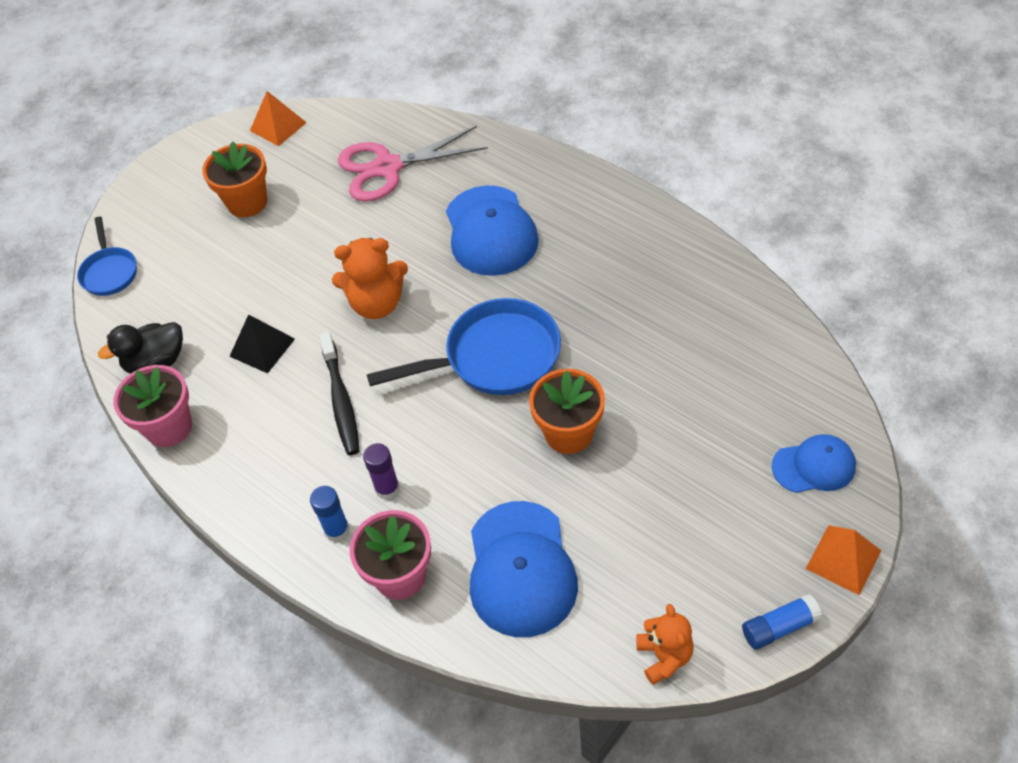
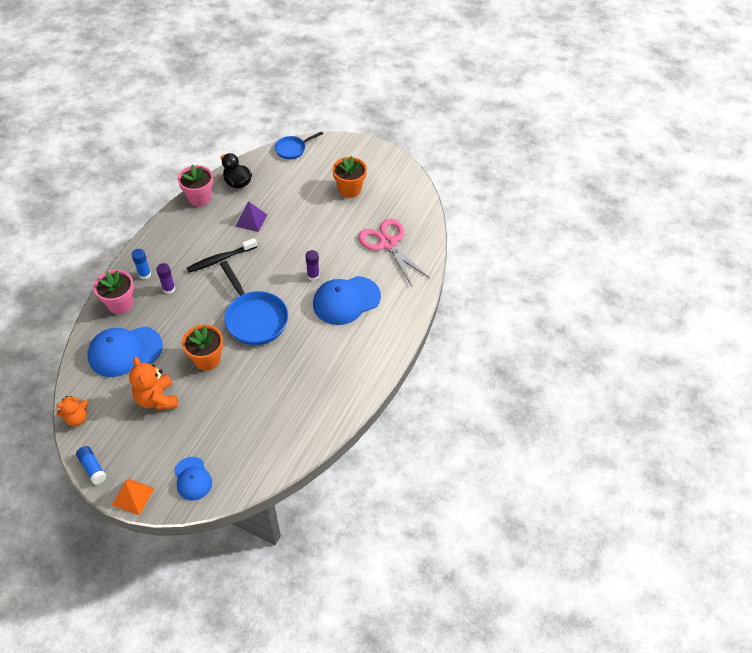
camera: 70 degrees right, 0 degrees up
black pyramid [229,314,295,374] -> purple pyramid [235,201,267,232]
orange pyramid [250,91,307,146] -> none
orange teddy bear [332,238,408,319] -> orange teddy bear moved to [129,357,178,410]
none -> purple glue stick [305,250,319,281]

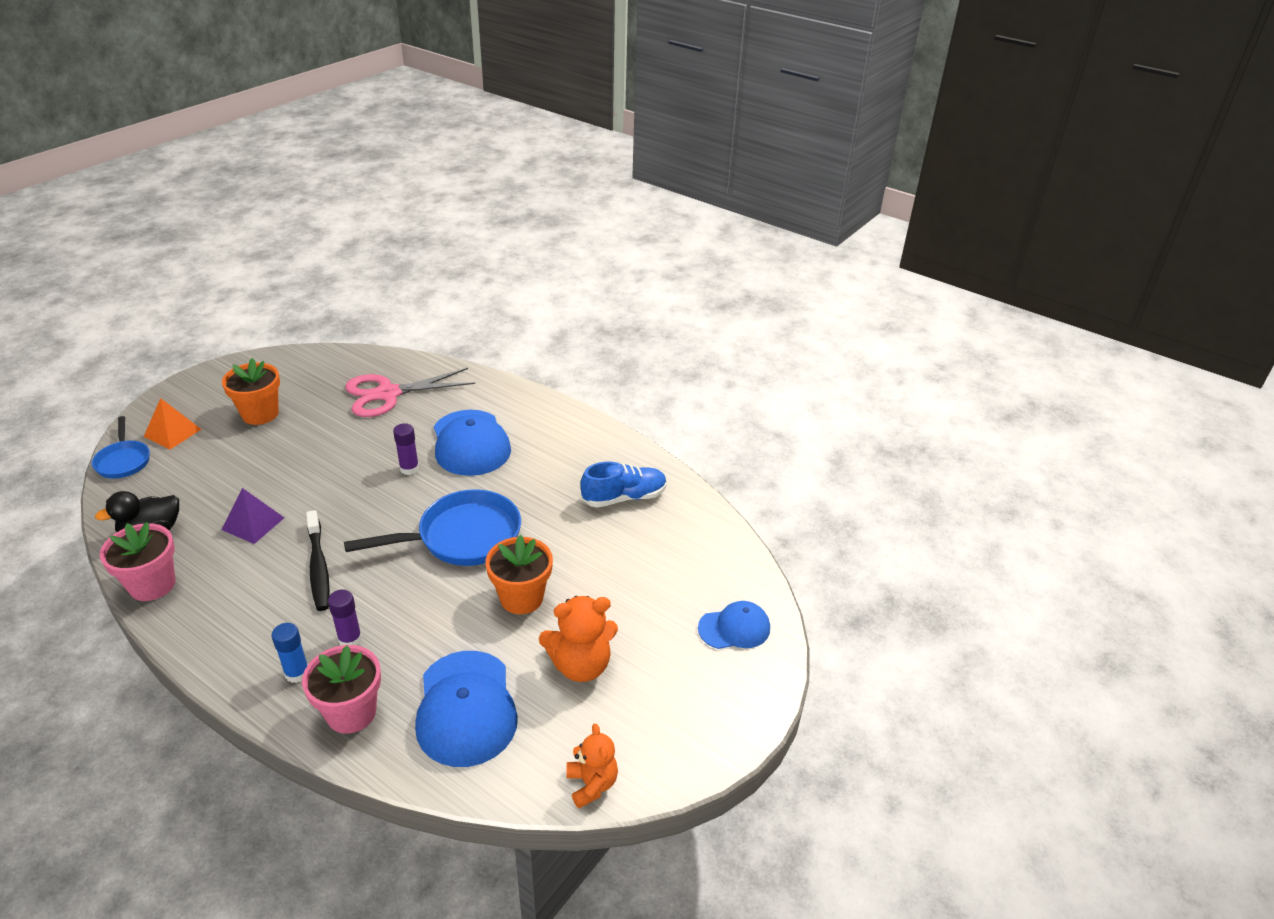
camera: 80 degrees left, 15 degrees down
blue glue stick [76,446,107,485] -> none
orange pyramid [112,478,155,515] -> orange pyramid moved to [144,398,201,449]
none -> blue shoe [580,462,667,507]

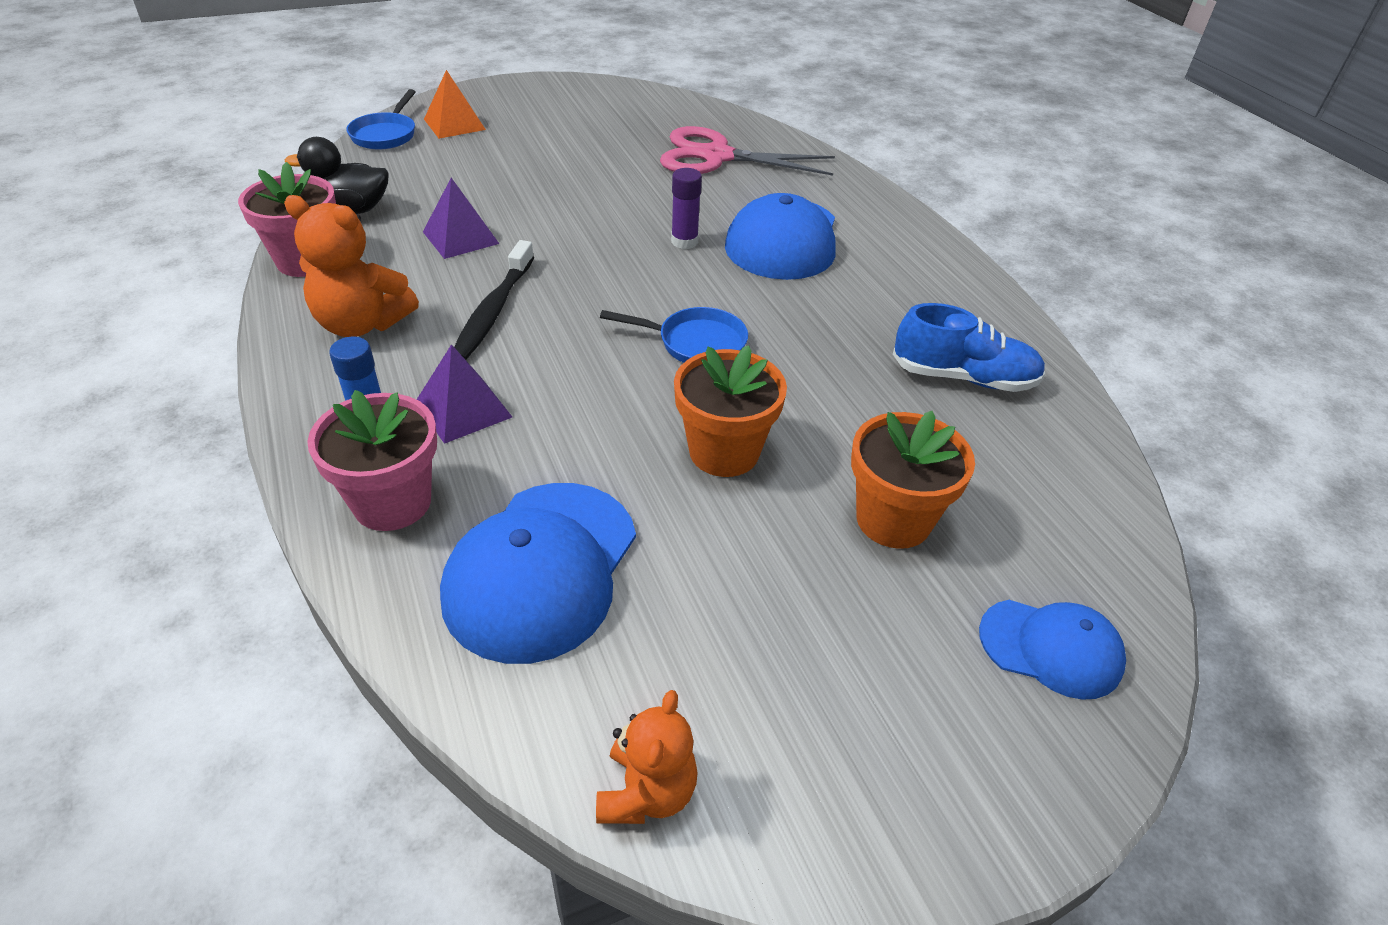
camera: 30 degrees right, 5 degrees up
orange flower pot [222,358,280,425] -> orange flower pot moved to [851,411,975,549]
purple glue stick [328,589,362,646] -> purple pyramid [417,344,512,444]
blue pan [344,489,521,566] -> blue pan [600,307,748,363], size x0.57
orange teddy bear [539,596,618,682] -> orange teddy bear moved to [284,195,419,337]

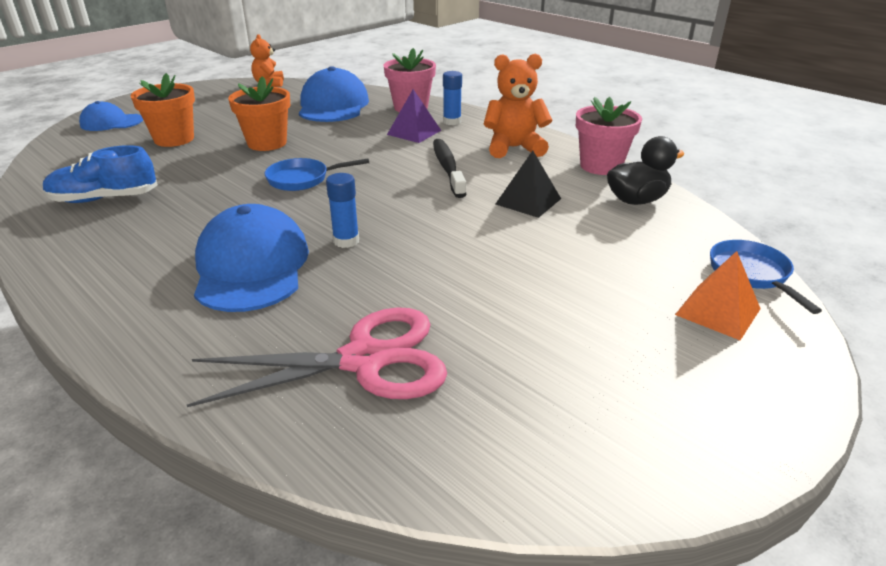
camera: 160 degrees right, 10 degrees down
purple pyramid [423,178,499,259] -> black pyramid [496,151,561,218]
purple glue stick [671,168,702,249] -> blue glue stick [326,173,359,248]

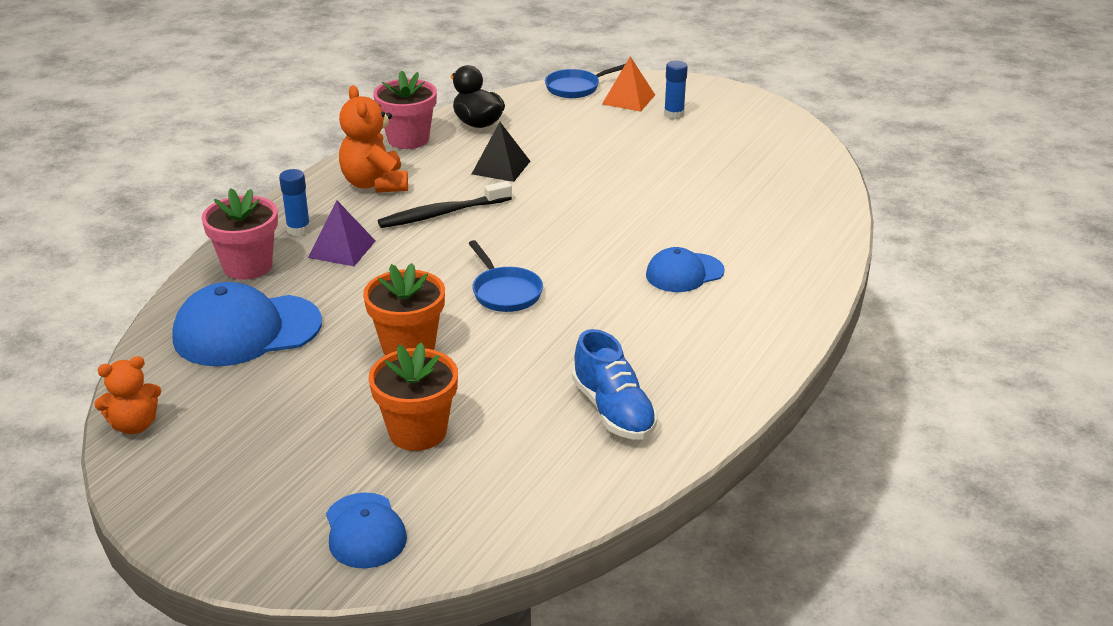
camera: 105 degrees left, 0 degrees up
pink scissors [187,307,447,407] -> none
blue cap [194,204,309,312] -> blue cap [646,247,725,292], size x0.59
blue glue stick [326,173,359,248] -> blue glue stick moved to [664,61,688,119]

